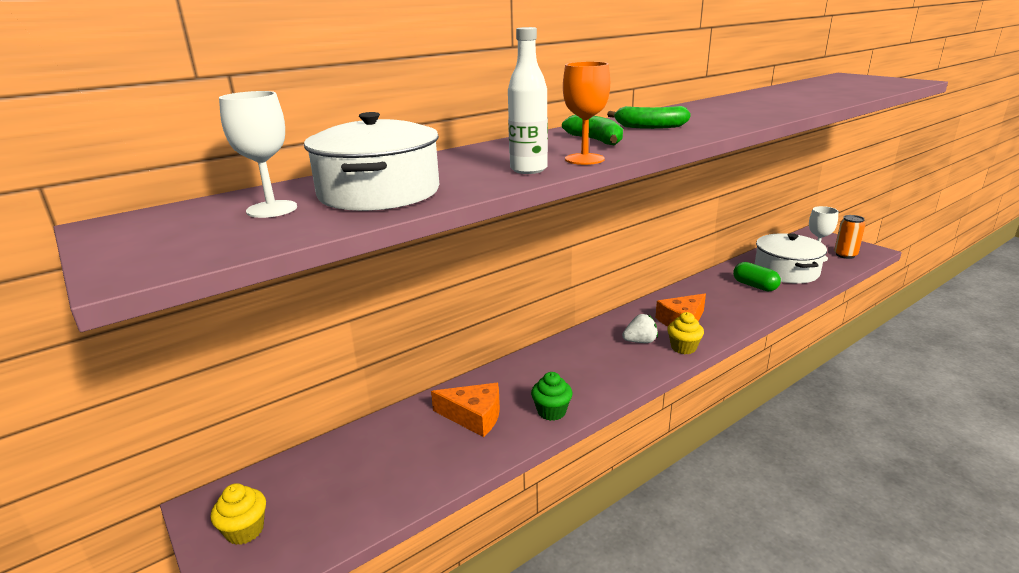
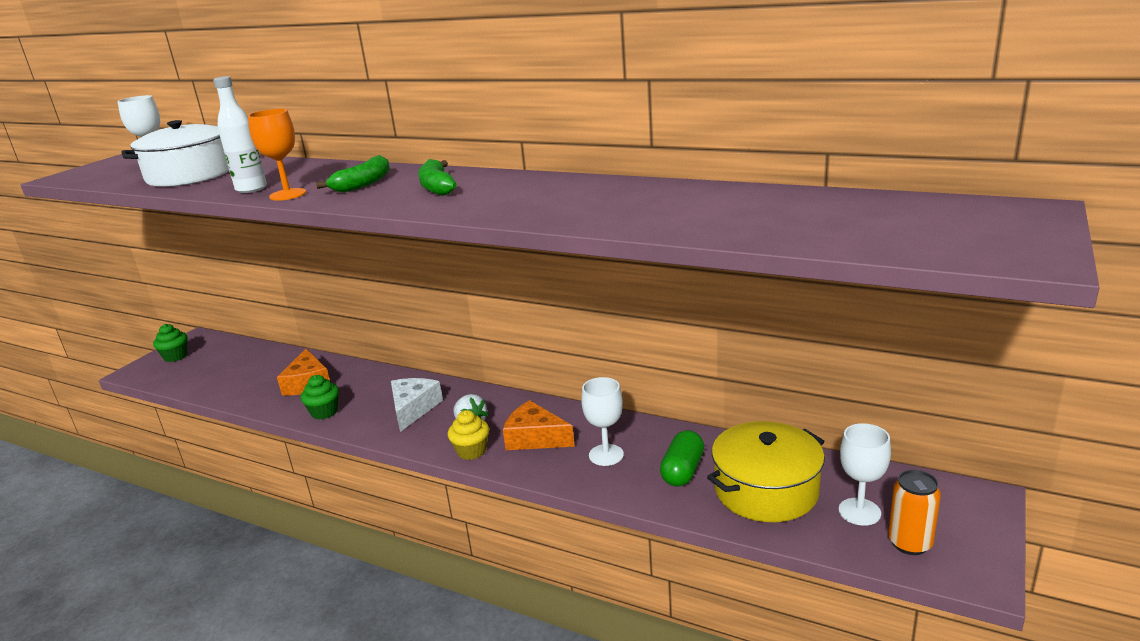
camera: 65 degrees right, 0 degrees up
yellow cupcake [211,483,266,545] -> green cupcake [153,324,187,362]
white pot [755,233,827,284] -> yellow pot [707,421,825,522]
none -> white cheese [391,378,443,432]
none -> white goblet [581,377,624,466]

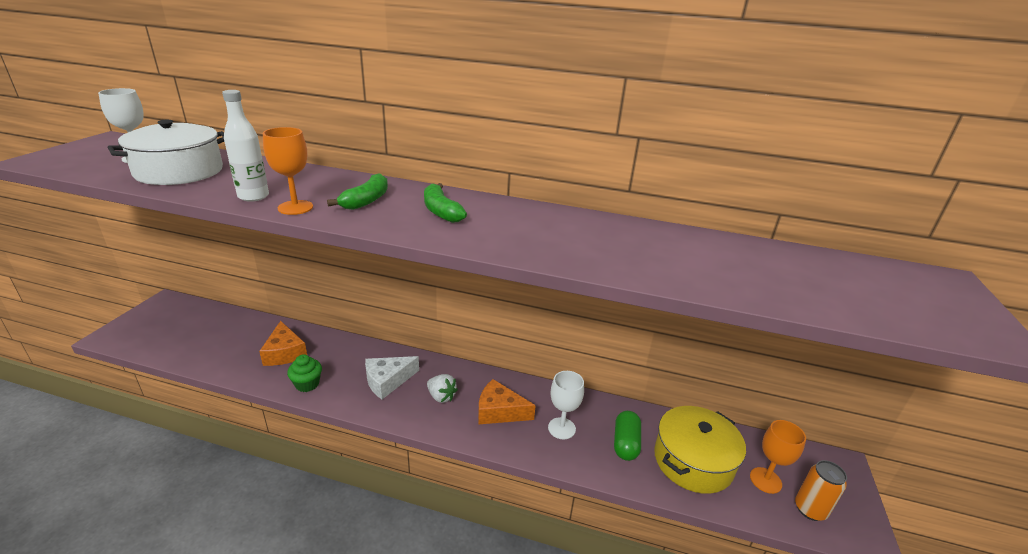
camera: 15 degrees left, 5 degrees up
green cupcake [153,324,187,362] -> none
white cheese [391,378,443,432] -> white cheese turned 120 degrees counterclockwise [365,356,419,399]
yellow cupcake [447,410,489,460] -> none
white goblet [839,423,891,526] -> orange goblet [750,420,806,494]

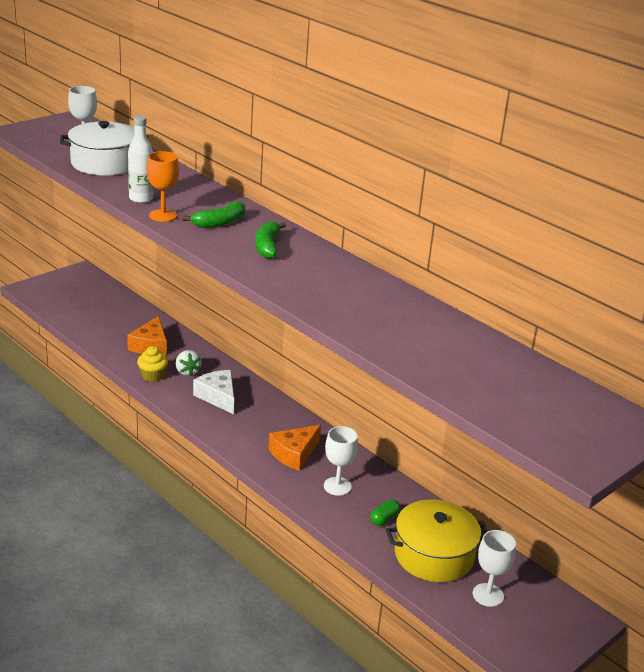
camera: 30 degrees right, 0 degrees up
green cupcake [287,354,322,392] -> yellow cupcake [137,346,168,382]
white cheese [365,356,419,399] -> white cheese turned 60 degrees clockwise [193,370,234,414]
white strawberry [427,374,458,403] -> white strawberry moved to [176,350,202,376]
orange cheese [478,379,536,424] -> orange cheese turned 90 degrees counterclockwise [269,425,321,471]
green capsule [614,411,641,461] -> green capsule [370,499,400,526], size x0.66
orange goblet [750,420,806,494] -> white goblet [473,530,516,607]
orange can [795,460,847,521] -> none

